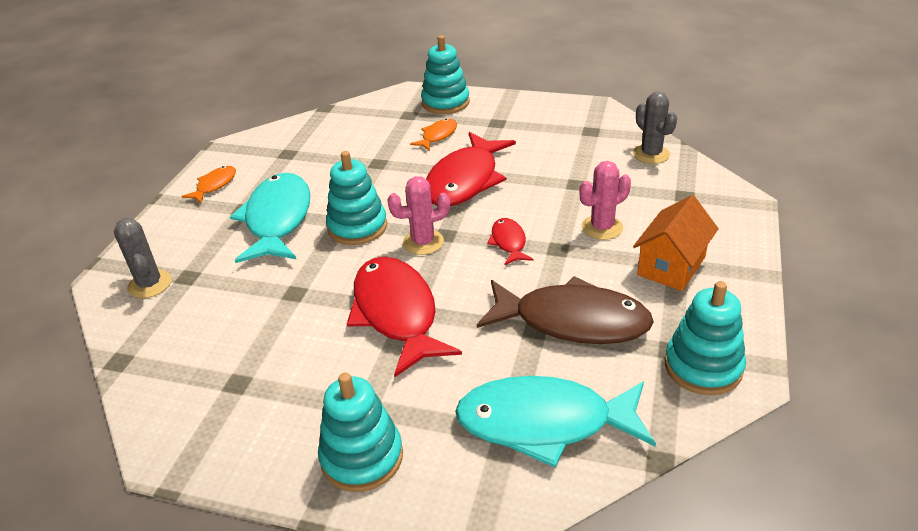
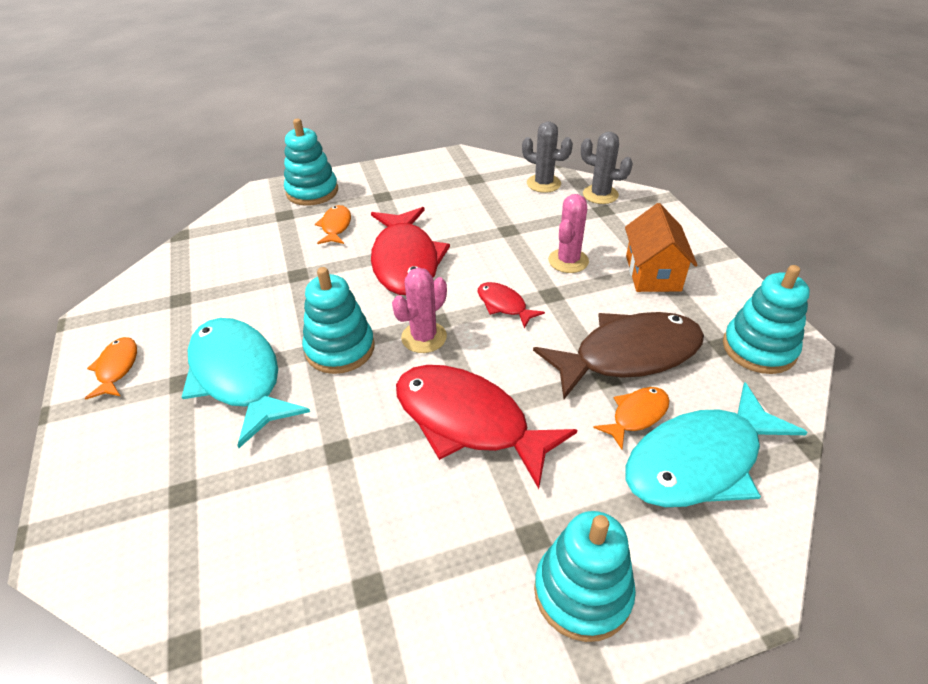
camera: 35 degrees left, 5 degrees up
grey cactus [114,217,172,298] -> grey cactus moved to [581,132,633,204]
none -> orange fish [593,387,670,449]

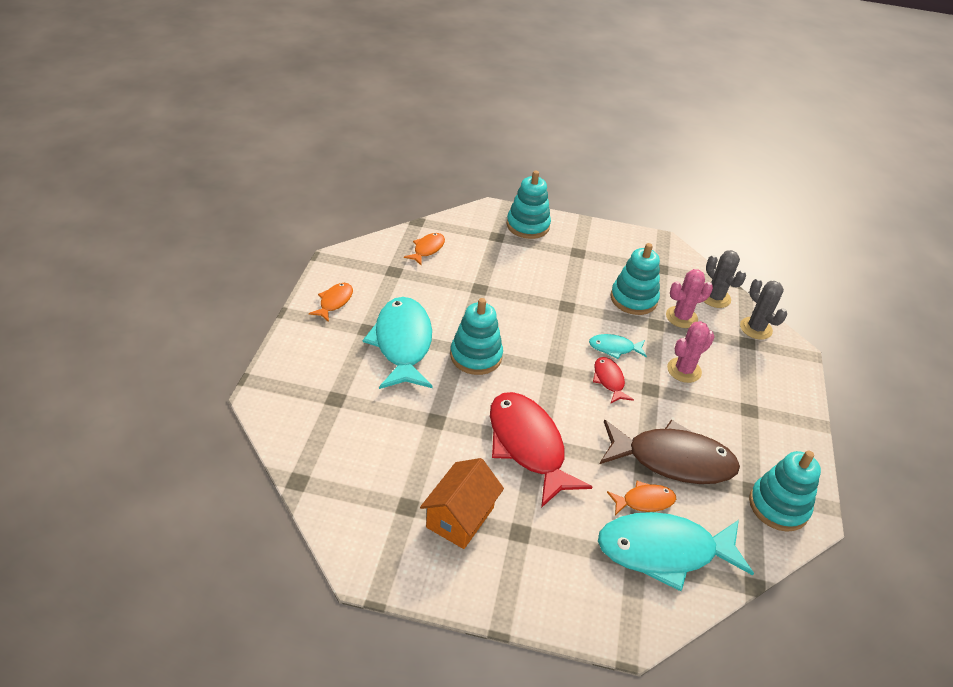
camera: 25 degrees right, 0 degrees up
orange fish [315,205,351,244] -> orange fish moved to [404,233,445,266]
red fish [371,207,450,295] -> none
pink cactus [392,268,447,353] -> pink cactus moved to [666,269,713,328]
turquoise stacking toy [534,511,636,642] -> turquoise stacking toy moved to [610,243,660,315]
orange house [625,203,698,292] -> orange house moved to [420,458,504,549]
none -> turquoise fish [589,334,647,359]

